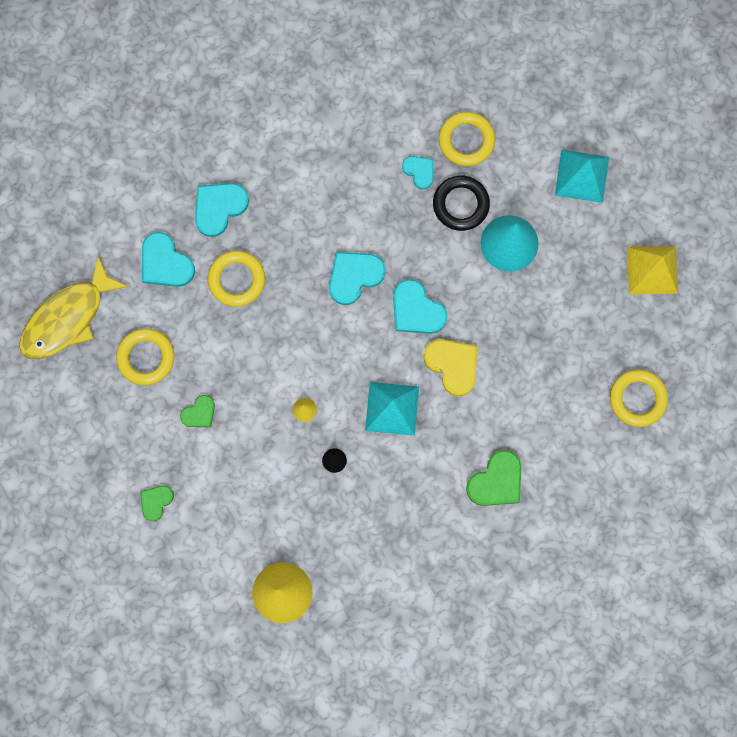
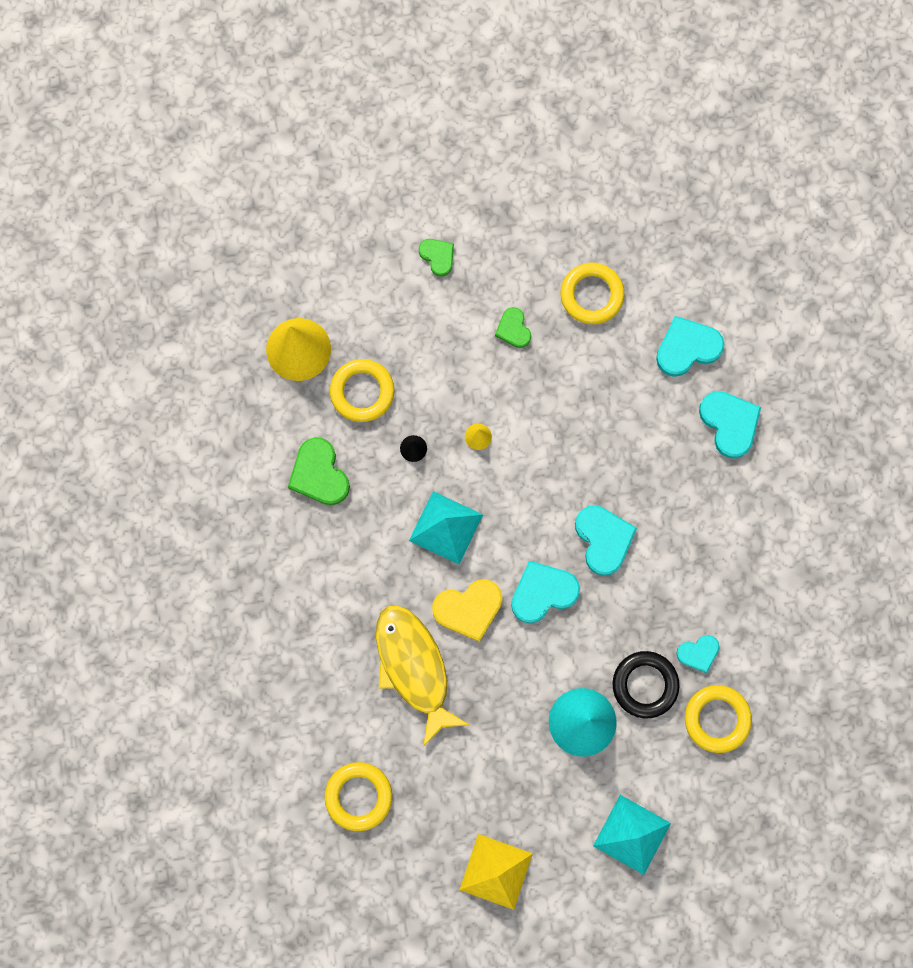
camera: 110 degrees right, 0 degrees up
yellow fish [20,256,129,359] -> yellow fish moved to [376,605,469,747]
yellow ring [208,251,265,307] -> yellow ring moved to [330,359,394,422]
green heart [466,450,521,506] -> green heart moved to [288,437,350,505]

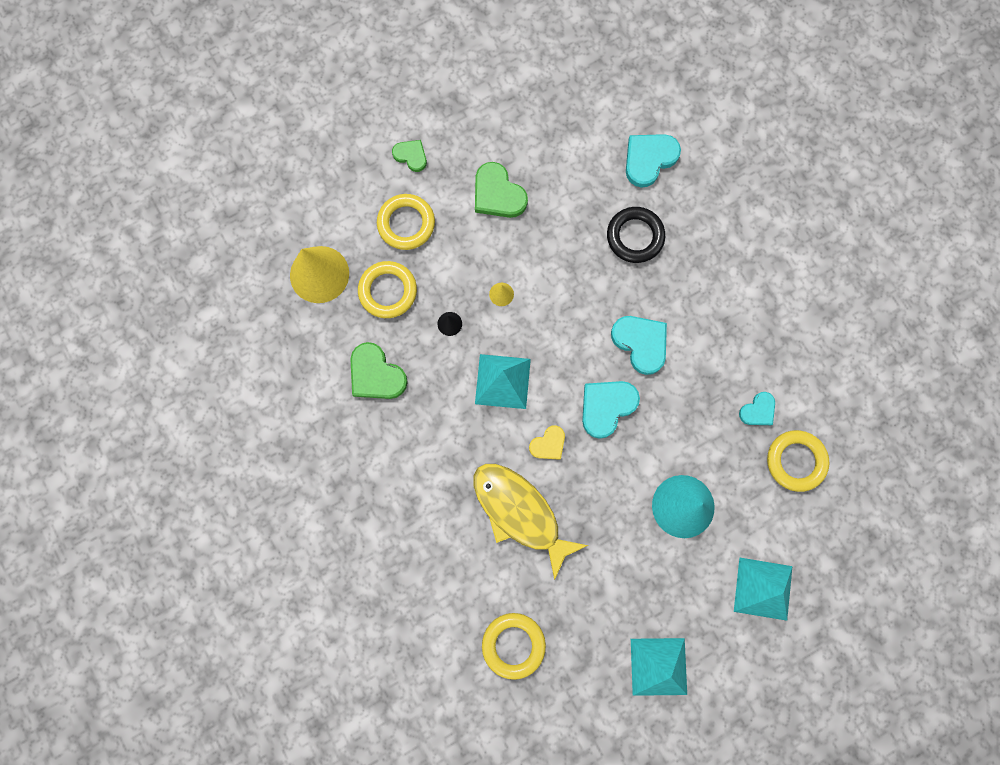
camera: 20 degrees left, 0 degrees up
yellow heart [432,579,503,642] -> yellow heart [529,425,565,460], size x0.60
yellow pyramid [459,834,533,910] -> turquoise pyramid [631,638,687,696]
green heart [495,307,531,348] -> green heart [475,162,528,218], size x1.66
yellow ring [561,263,624,324] -> yellow ring moved to [377,194,435,250]
black ring [613,651,680,719] -> black ring moved to [607,207,665,263]
turquoise heart [699,391,761,459] -> none

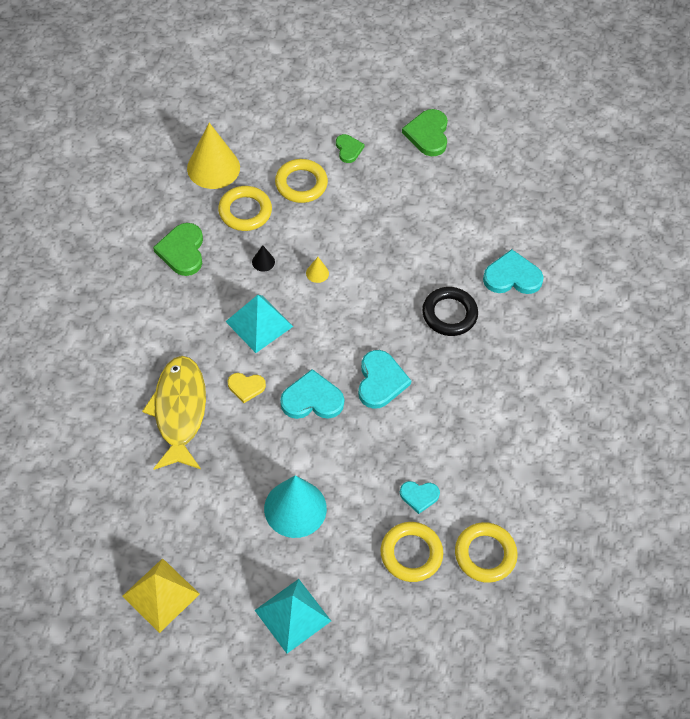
camera: 40 degrees right, 20 degrees down
green heart [475,162,528,218] -> green heart moved to [402,109,448,156]
yellow ring [482,613,546,680] -> yellow ring moved to [455,522,518,583]
turquoise pyramid [631,638,687,696] -> yellow pyramid [122,558,200,633]

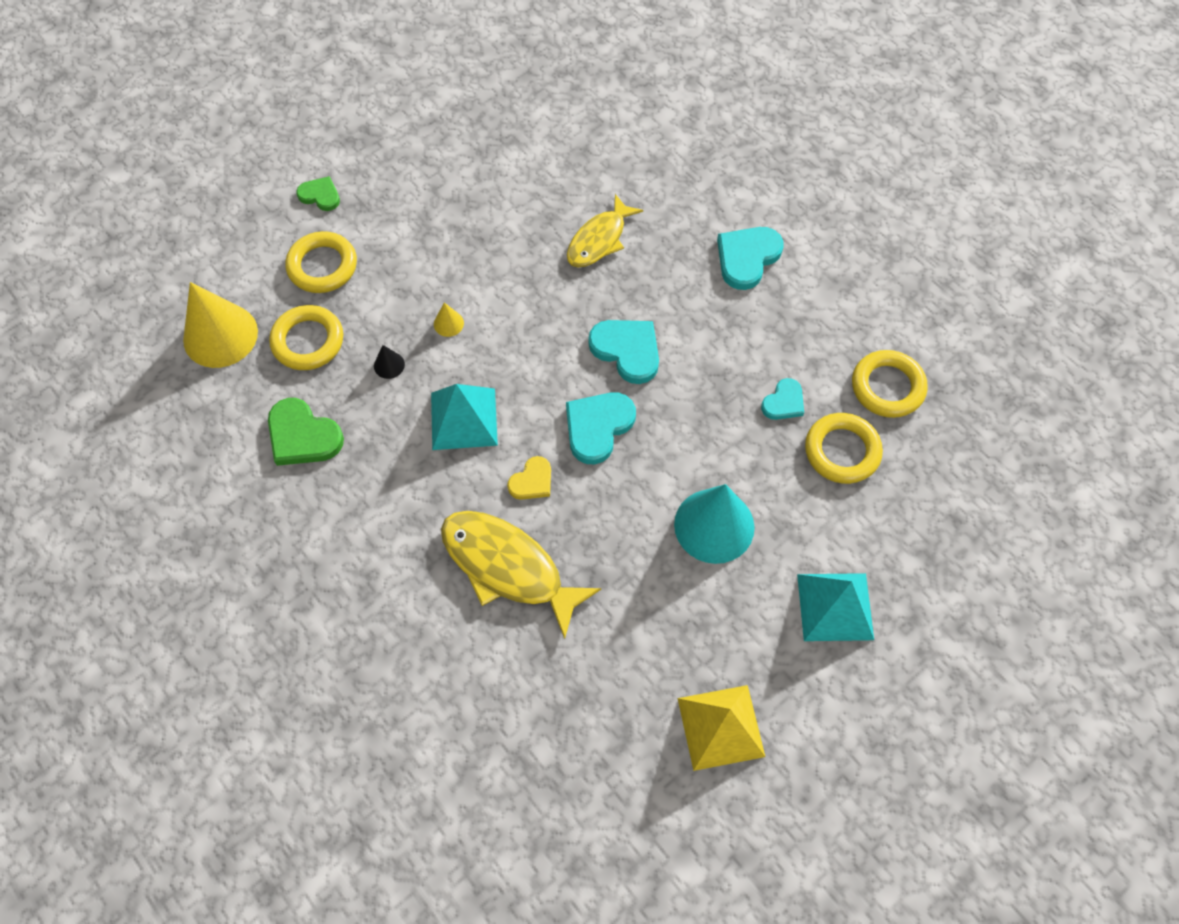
camera: 50 degrees left, 5 degrees up
green heart [402,109,448,156] -> none
black ring [422,287,478,336] -> yellow fish [567,194,643,267]
turquoise heart [483,249,544,294] -> turquoise heart moved to [717,227,784,290]

